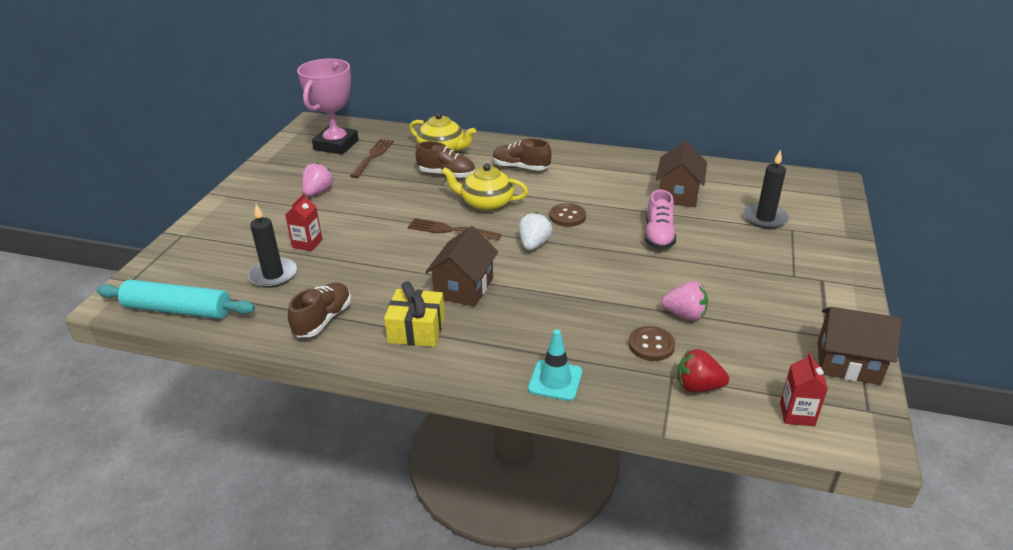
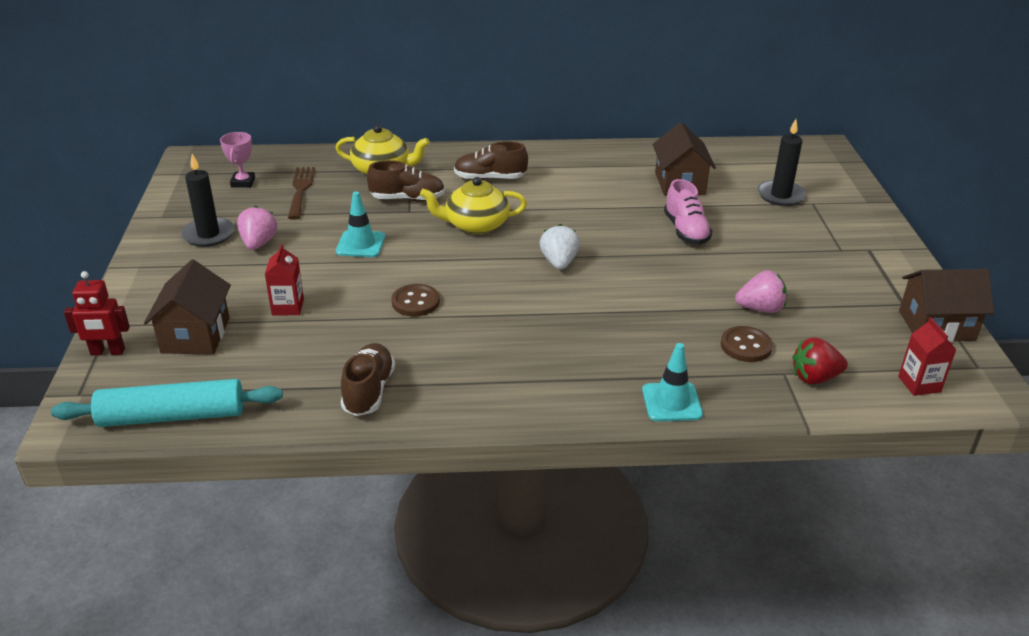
camera: 20 degrees left, 0 degrees up
black candle [248,204,297,288] -> black candle moved to [181,154,234,247]
pink trophy [297,59,359,154] -> pink trophy [220,132,255,188], size x0.47
yellow gift [384,281,445,347] -> none
brown fork [408,218,501,240] -> none
brown house [425,226,499,307] -> brown house moved to [144,260,231,355]
brown button [550,203,586,227] -> brown button moved to [391,284,440,317]
none -> red robot [64,271,130,356]
none -> turquoise traffic cone [336,191,385,257]

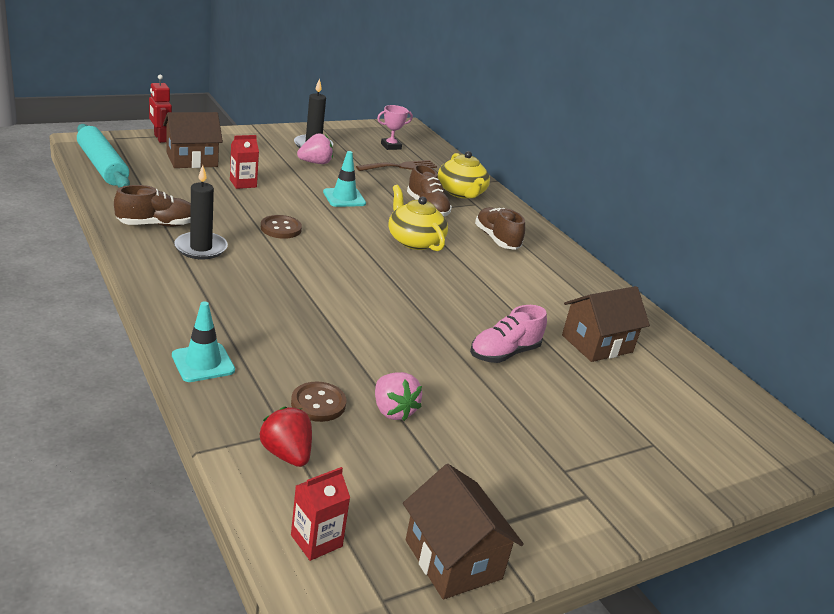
camera: 60 degrees right, 5 degrees down
white strawberry [540,224,580,270] -> none
black candle [757,119,806,206] -> black candle moved to [174,165,228,259]

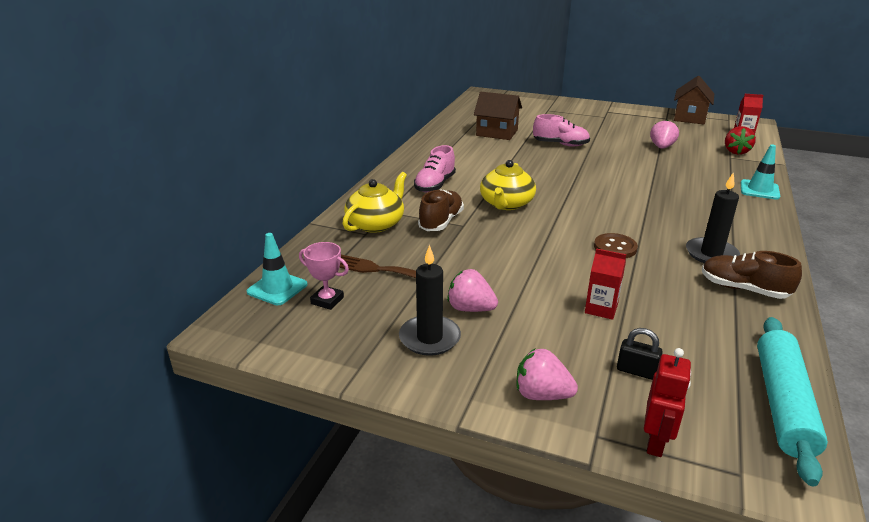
camera: 125 degrees left, 0 degrees up
brown house [163,112,223,168] -> black padlock [617,328,663,380]
brown button [291,382,346,422] -> none
turquoise traffic cone [323,151,366,207] -> turquoise traffic cone moved to [247,233,307,305]
brown shoe [475,207,525,250] -> pink shoe [414,145,456,192]
none -> pink strawberry [517,349,578,400]

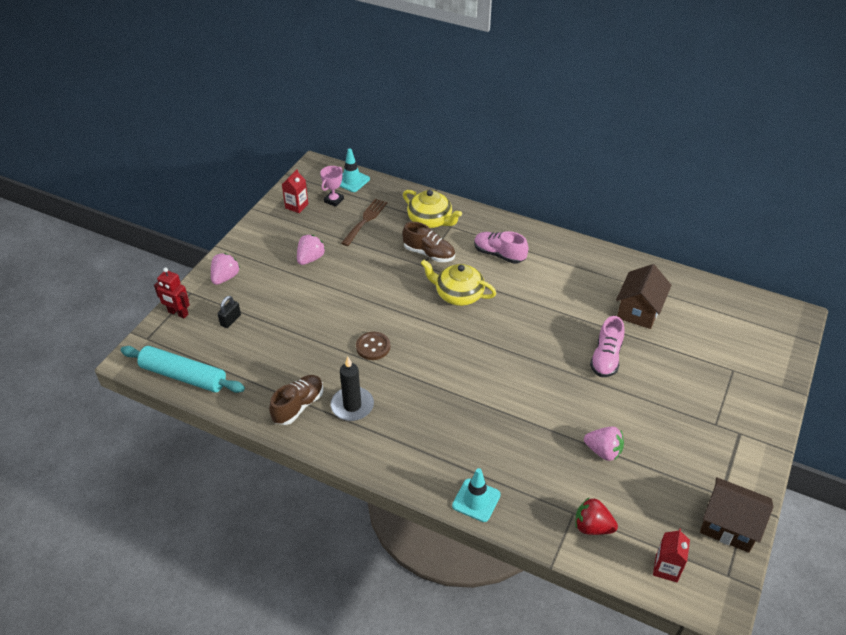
camera: 95 degrees right, 15 degrees up
black candle [399,245,461,356] -> none
red carton [585,248,626,320] -> red carton moved to [282,169,308,213]

